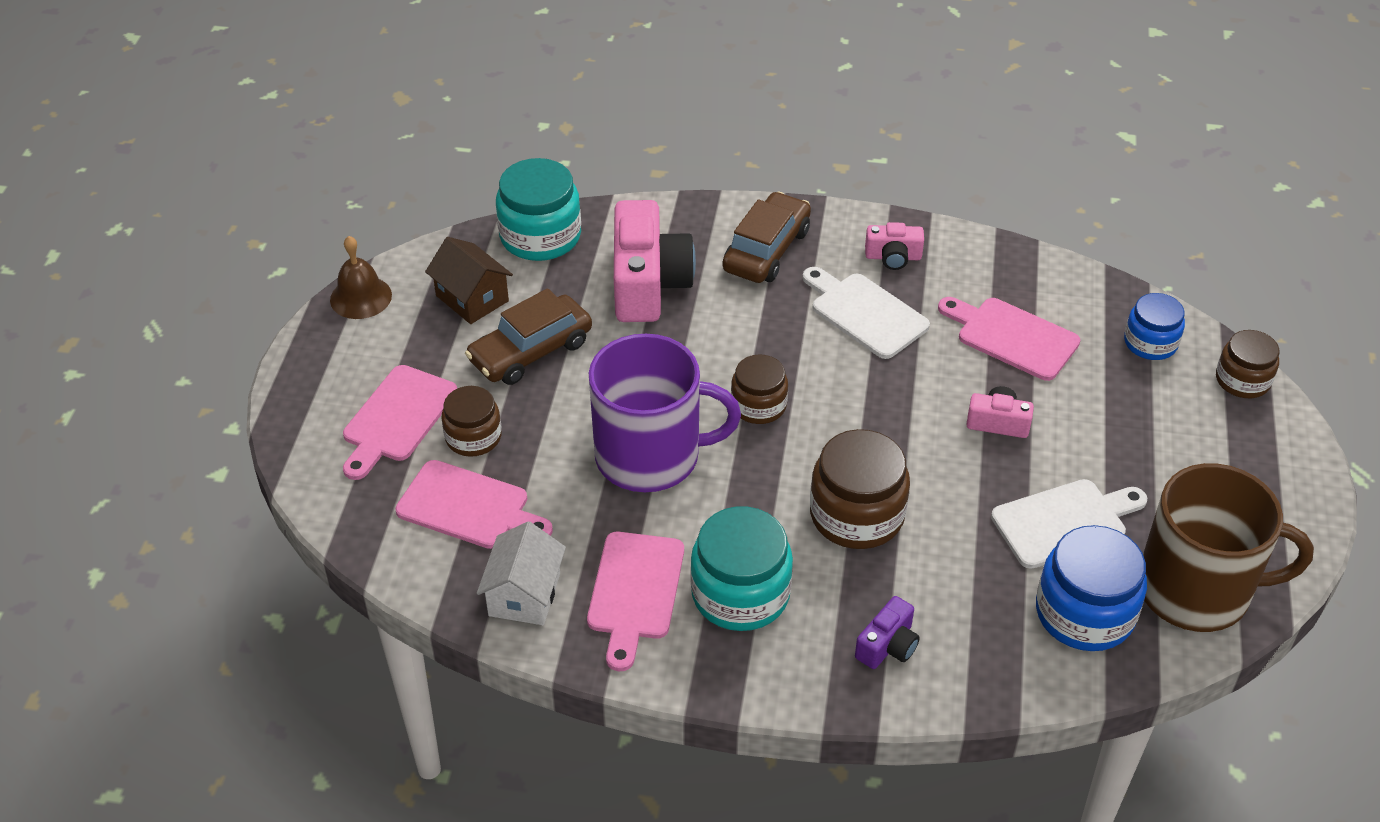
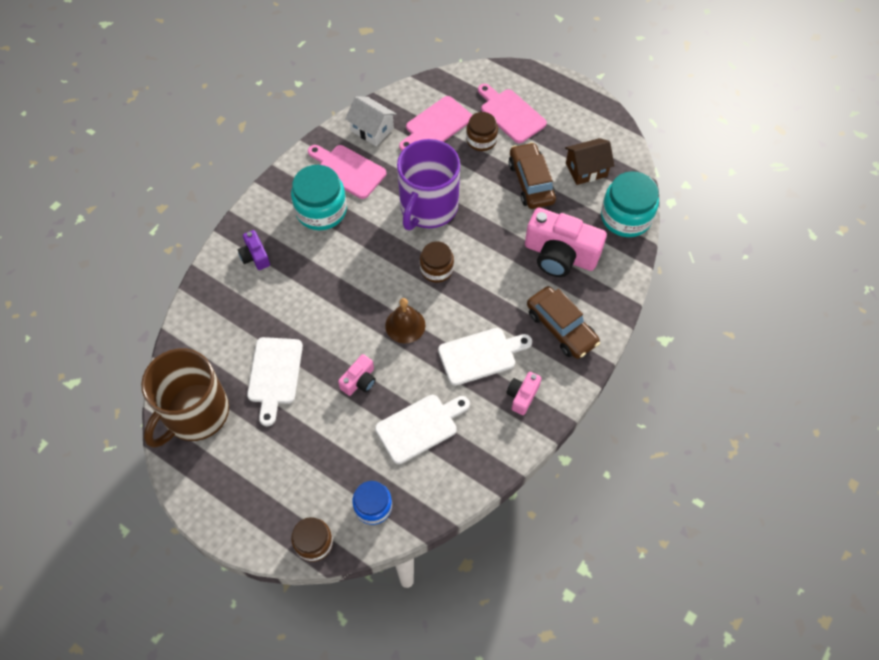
camera: 115 degrees right, 15 degrees up
brown bell [330,236,392,319] -> brown bell moved to [385,298,425,343]
brown jar [810,429,910,549] -> none
pink cutting board [938,297,1080,381] -> white cutting board [375,395,470,464]
blue jar [1036,525,1147,651] -> none

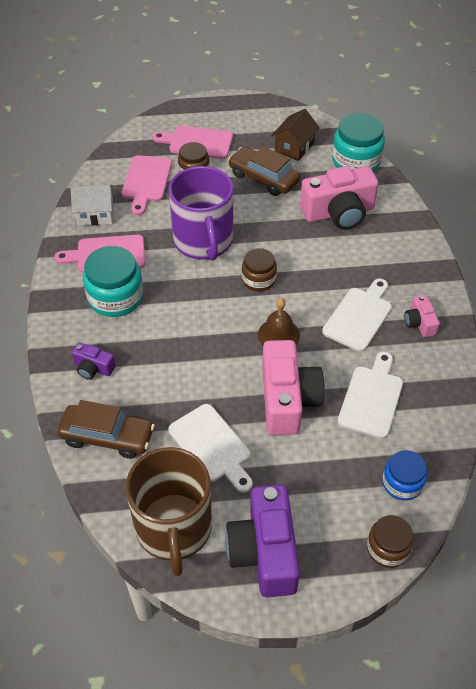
camera: 40 degrees left, 10 degrees down
pink camera [338,354,376,396] -> pink camera [262,340,325,435], size x2.06
brown car [527,286,600,359] -> brown car moved to [57,400,155,459]
none -> purple camera [225,484,300,597]

